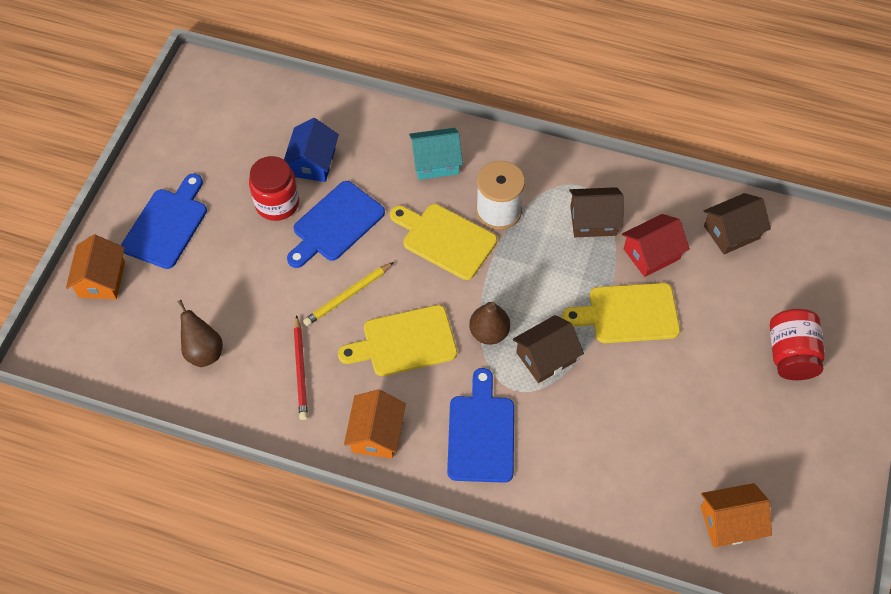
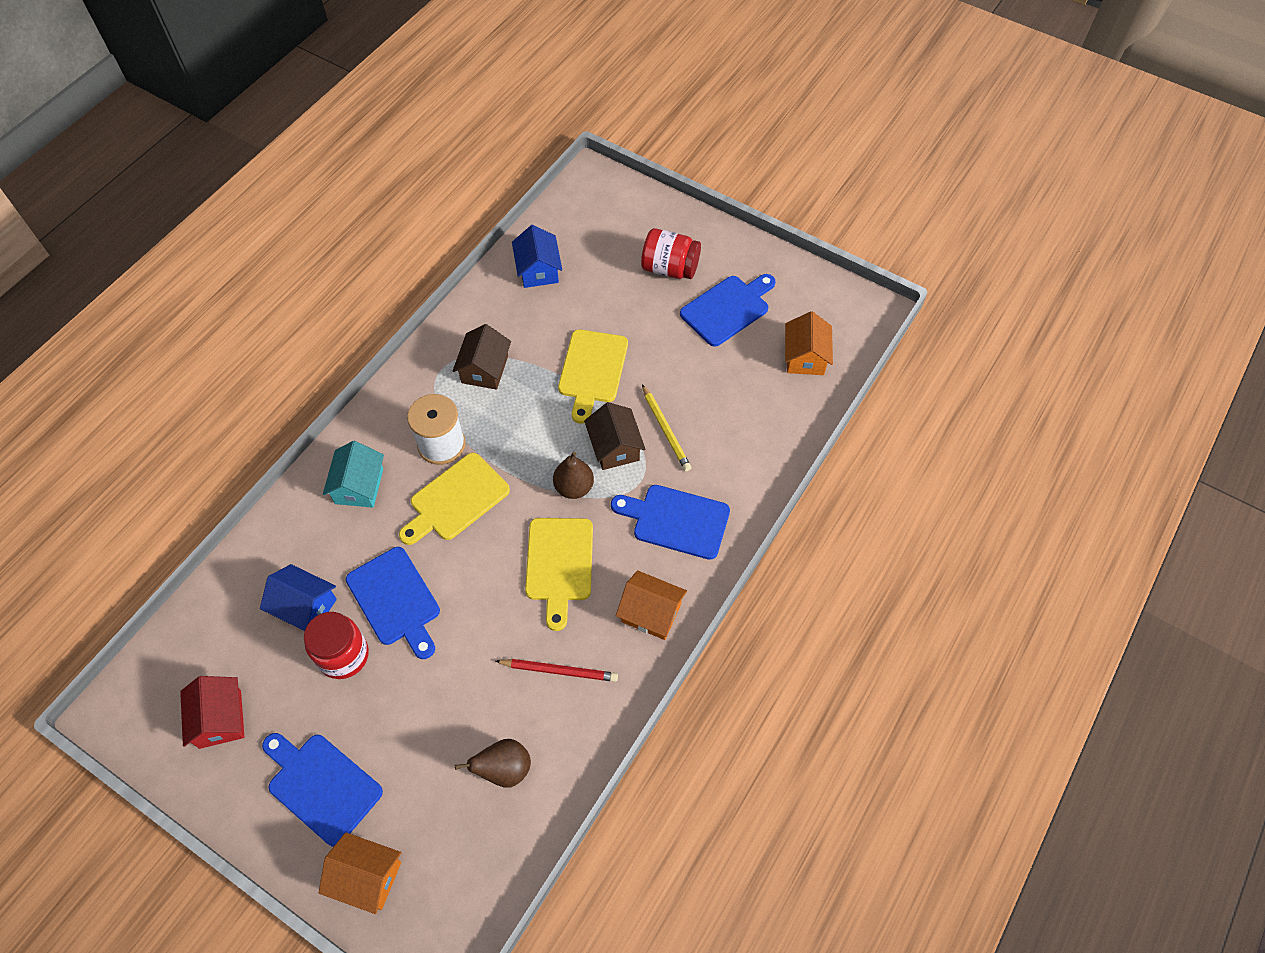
camera: 75 degrees left, 0 degrees up
yellow pencil [303,262,394,326] -> yellow pencil moved to [642,384,691,471]
red house [622,214,690,277] -> red house moved to [180,676,244,749]
brown house [704,193,771,254] -> blue house [512,225,562,288]
none -> blue cutting board [680,274,776,347]

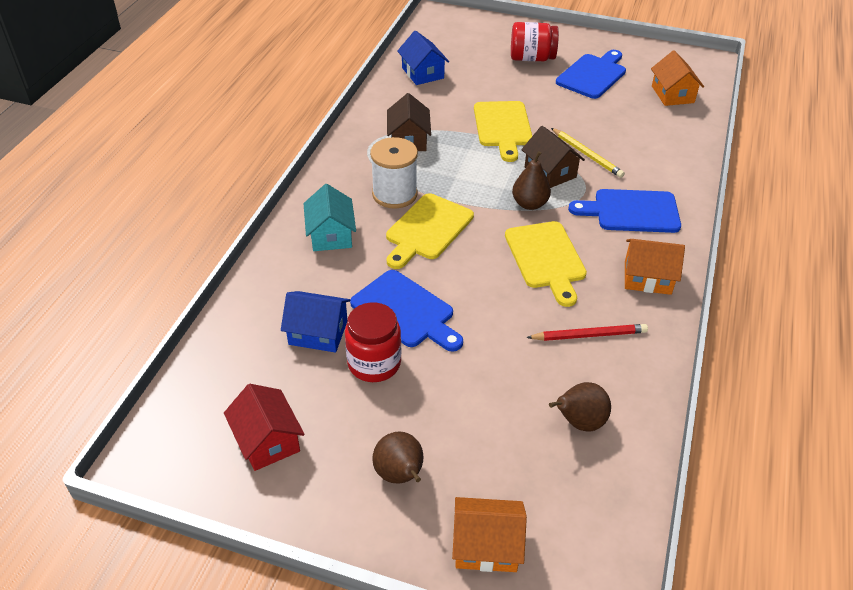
camera: 15 degrees left, 15 degrees down
blue cutting board [262,733,383,846] -> brown pear [372,432,423,484]

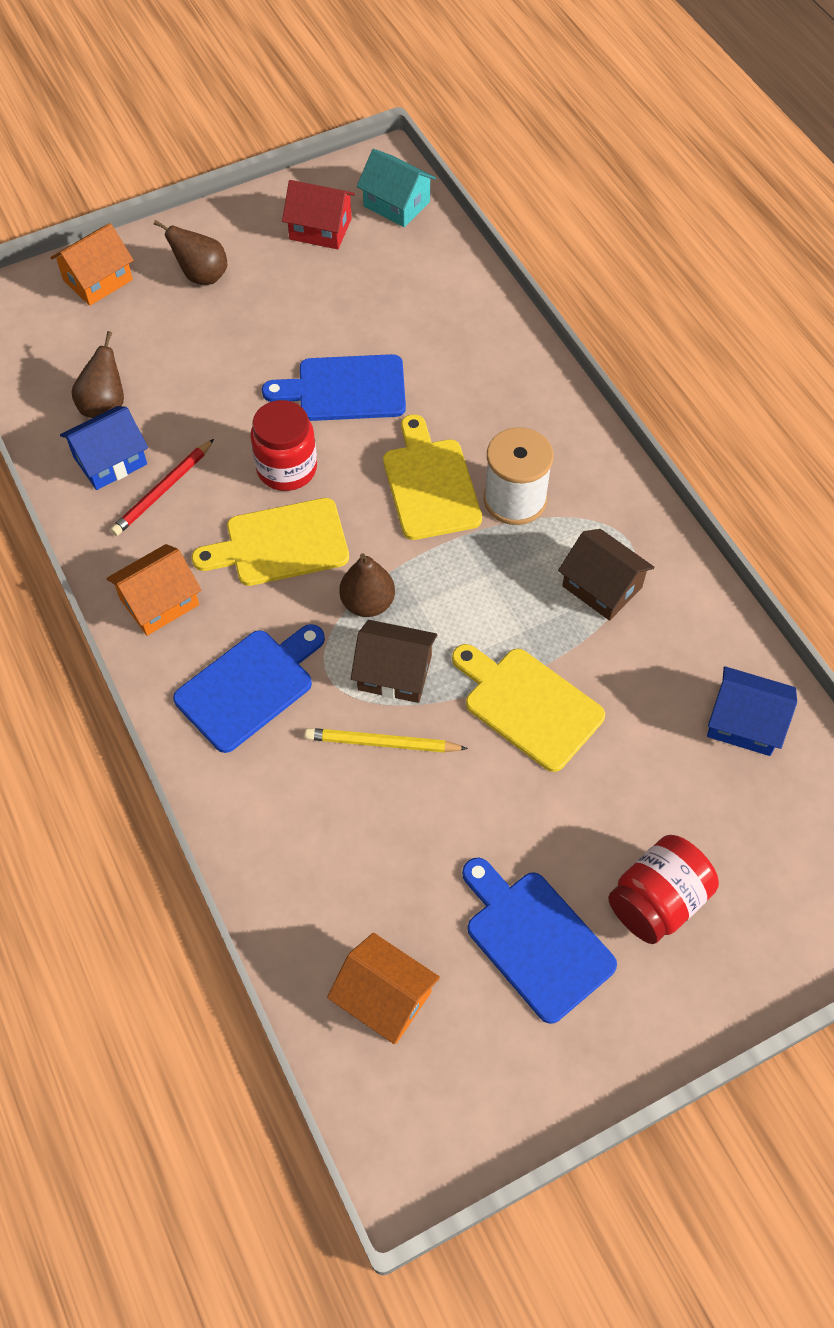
camera: 135 degrees right, 15 degrees up
blue house [281,291,350,353] -> blue house moved to [60,406,148,490]
turquoise house [303,184,356,251] -> turquoise house moved to [357,149,436,227]
red jar [345,303,401,382] -> red jar moved to [250,400,317,491]
yellow cutting board [505,221,587,307] -> yellow cutting board turned 45 degrees counterclockwise [192,498,349,586]
blue cutting board [556,50,626,99] -> blue cutting board turned 150 degrees clockwise [462,858,617,1024]

